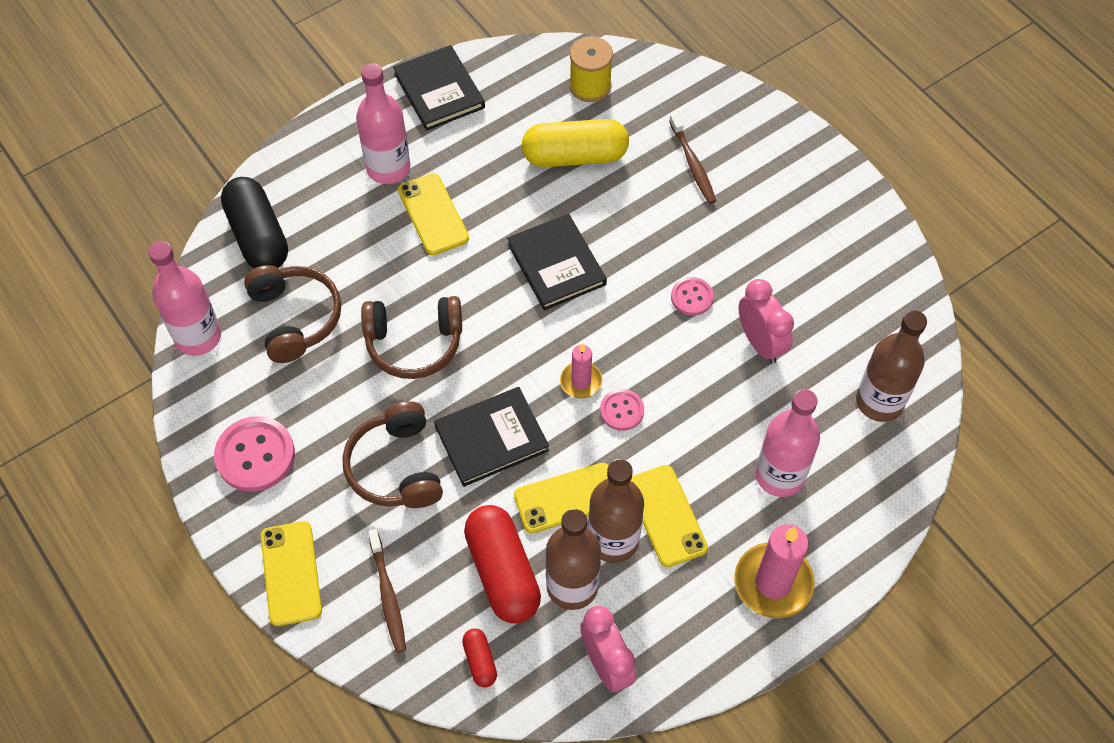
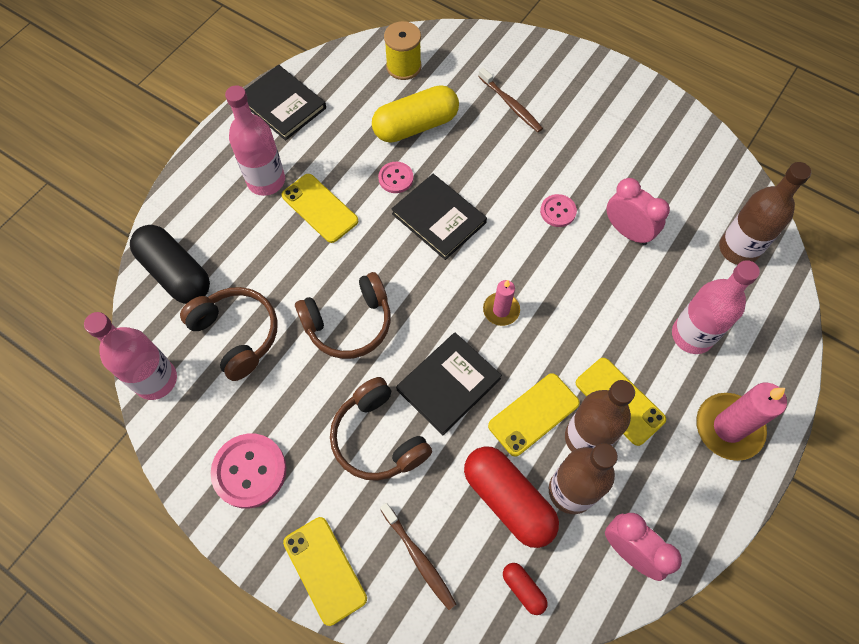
camera: 20 degrees left, 5 degrees up
pink button [600,389,644,431] -> pink button moved to [378,162,413,193]

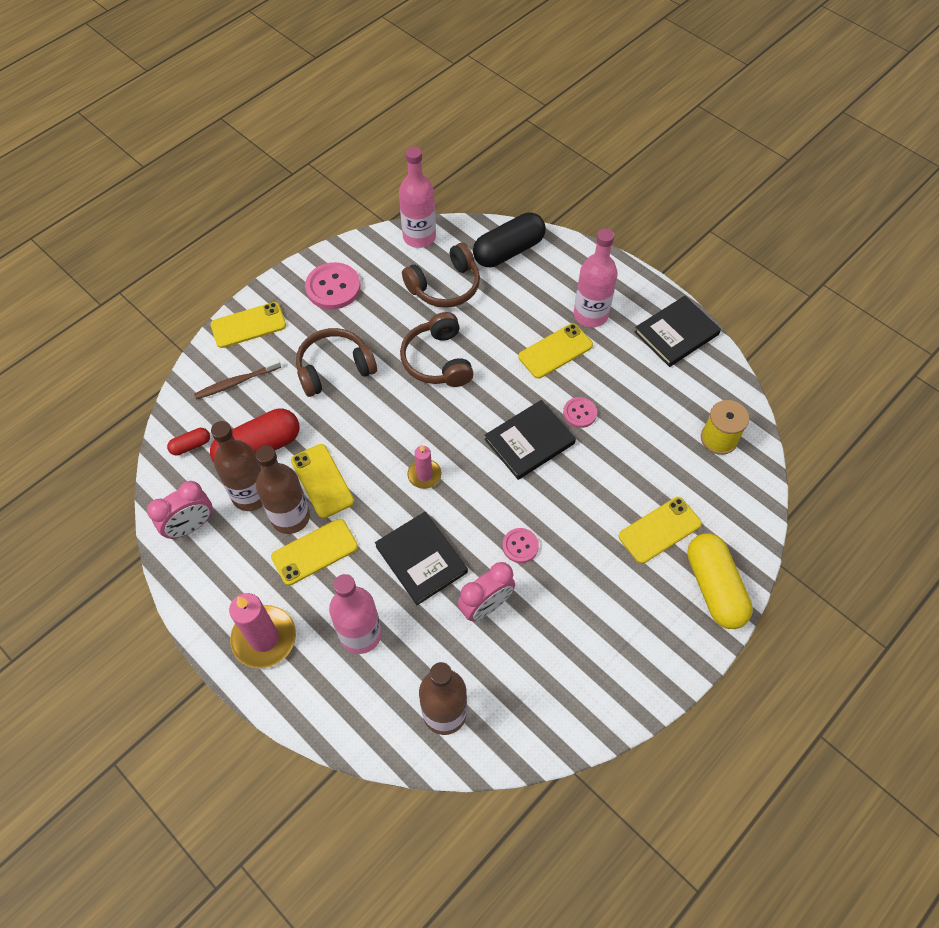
camera: 100 degrees right, 5 degrees down
yellow capsule [372,85,459,143] -> yellow capsule moved to [687,533,753,629]
black book [396,332,502,435] -> black book moved to [375,512,468,605]
brown toothbrush [478,68,543,132] -> yellow phone [619,497,702,564]

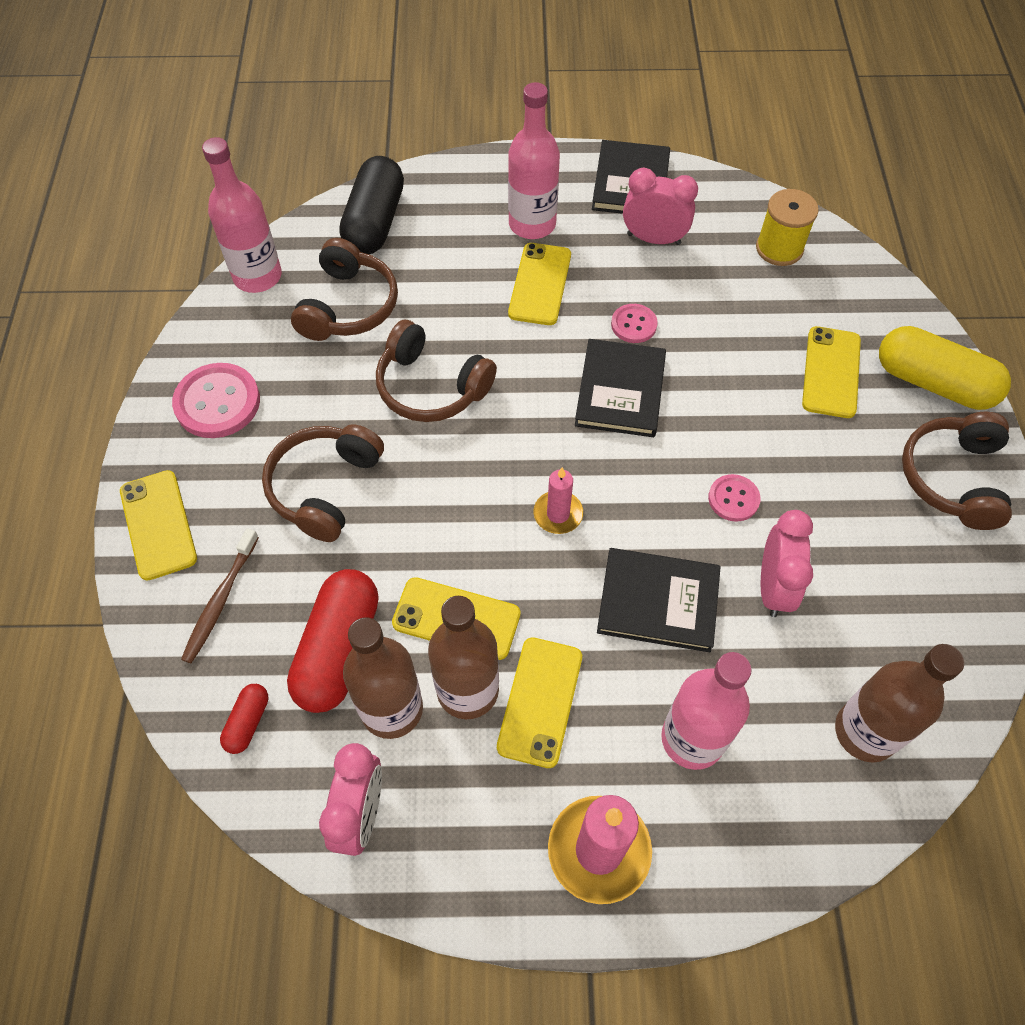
camera: 45 degrees left, 0 degrees up
yellow phone [210,302,286,348] -> yellow phone turned 45 degrees counterclockwise [120,470,197,581]
none -> pink clock [623,168,698,245]
none -> brown headphones [902,412,1012,530]

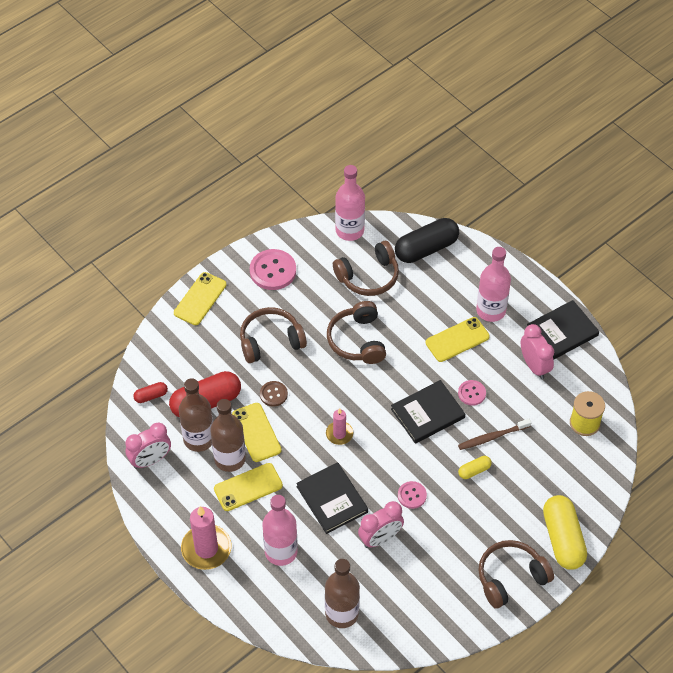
camera: 50 degrees right, 5 degrees down
brown toothbrush [181,528,259,663] -> brown toothbrush moved to [458,419,531,450]
yellow phone [802,326,861,418] -> none
none -> brown button [260,381,288,407]
none -> yellow capsule [458,456,492,479]

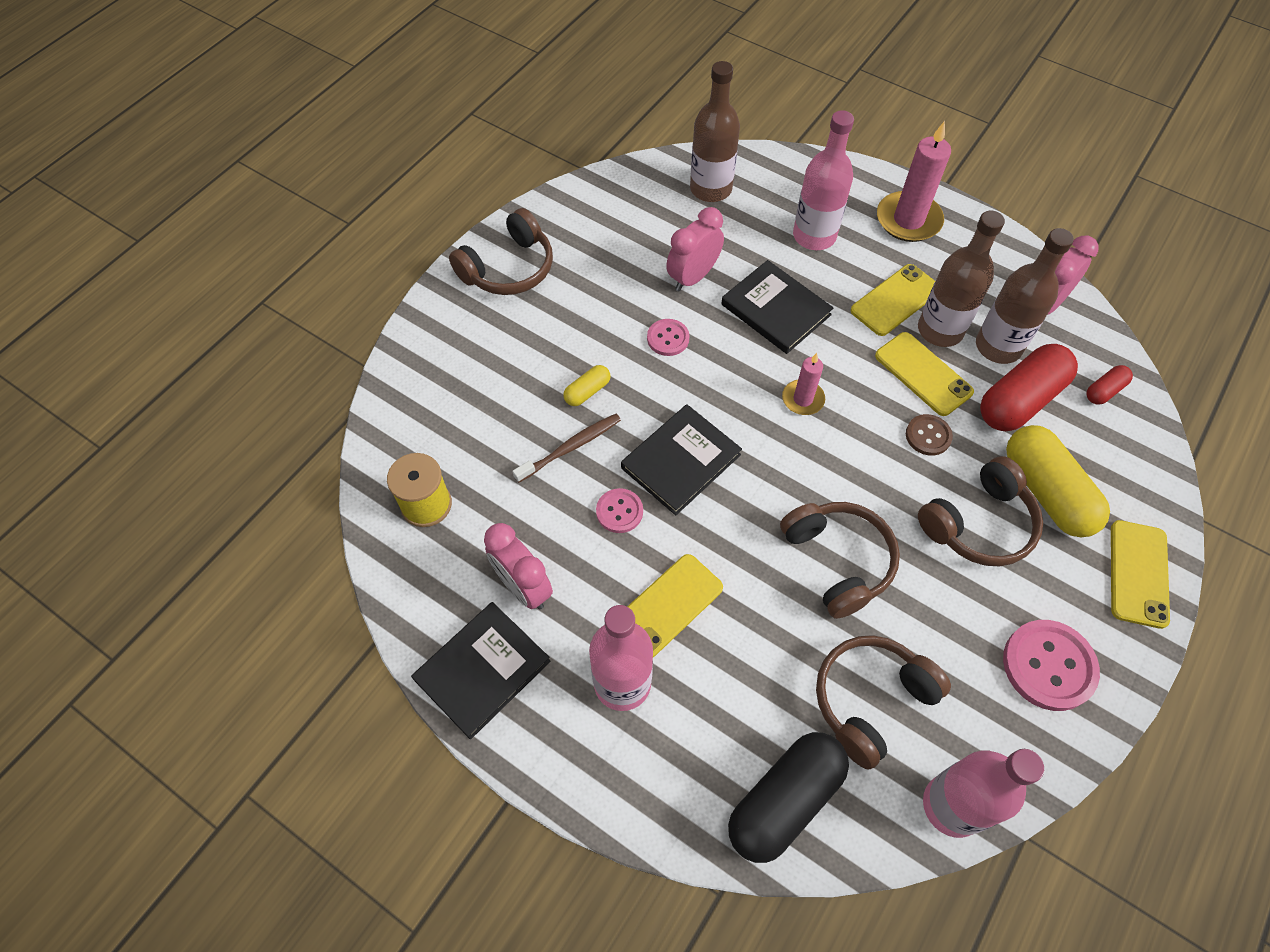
camera: 165 degrees right, 5 degrees up
yellow capsule [543,495,587,570] -> yellow capsule moved to [1006,425,1110,537]

